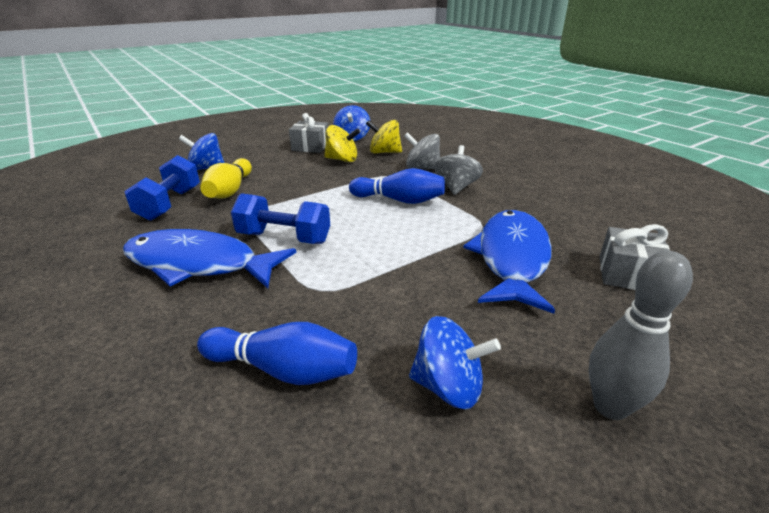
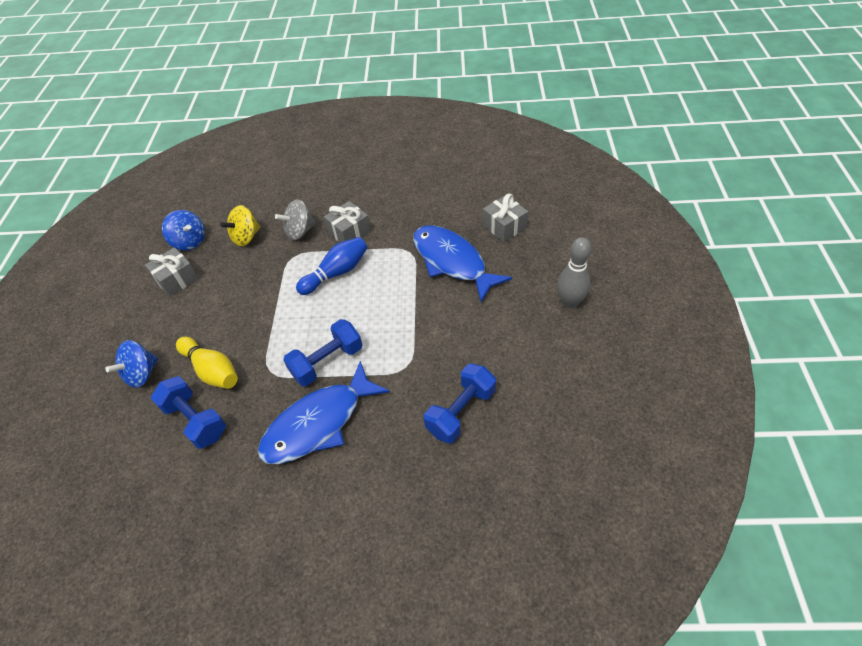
camera: 50 degrees left, 20 degrees up
blue bowling pin [197,322,357,385] -> blue dumbbell [424,363,496,444]
yellow spinning top [324,125,360,162] -> none
blue spinning top [409,316,501,409] -> none
grey spinning top [434,145,483,195] -> grey gift [324,201,371,242]

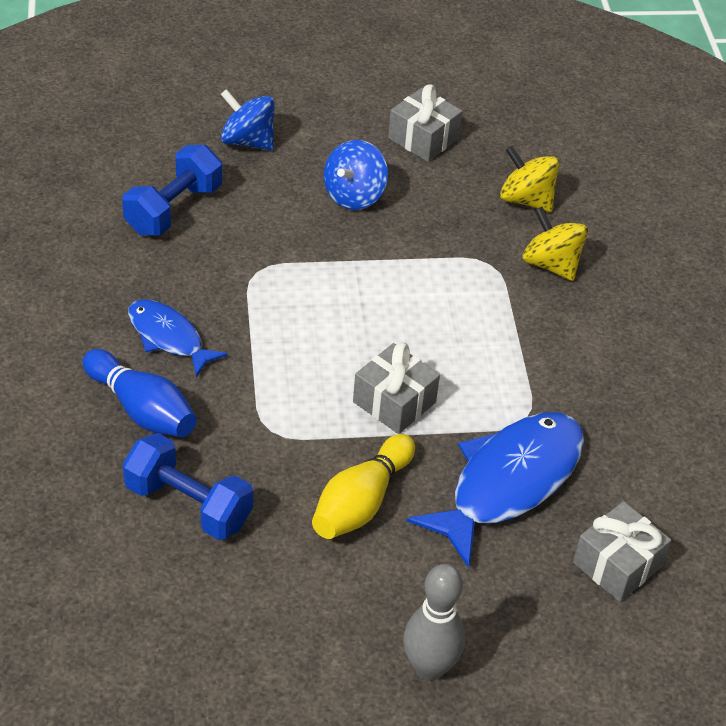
camera: 75 degrees right, 5 degrees down
blue spinning top [162,210,205,251] -> blue spinning top moved to [324,140,388,210]
yellow bowling pin [176,337,238,389] -> yellow bowling pin moved to [312,434,415,539]
blue fish [258,361,390,464] -> blue fish [128,299,228,377], size x0.57
grey spinning top [275,200,316,240] -> yellow spinning top [522,207,588,281]
blue dumbbell [283,319,362,386] -> none
blue bowling pin [296,237,367,295] -> blue bowling pin moved to [83,349,197,437]
grey gift [324,201,371,242] -> grey gift moved to [353,343,440,434]

